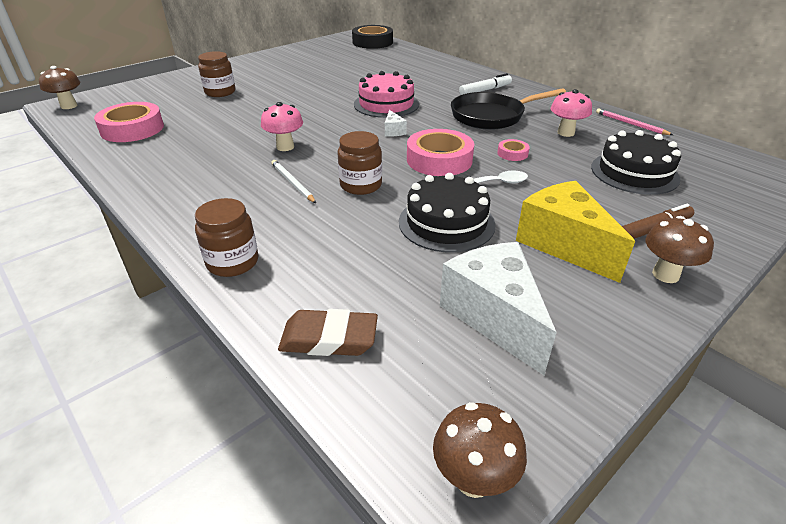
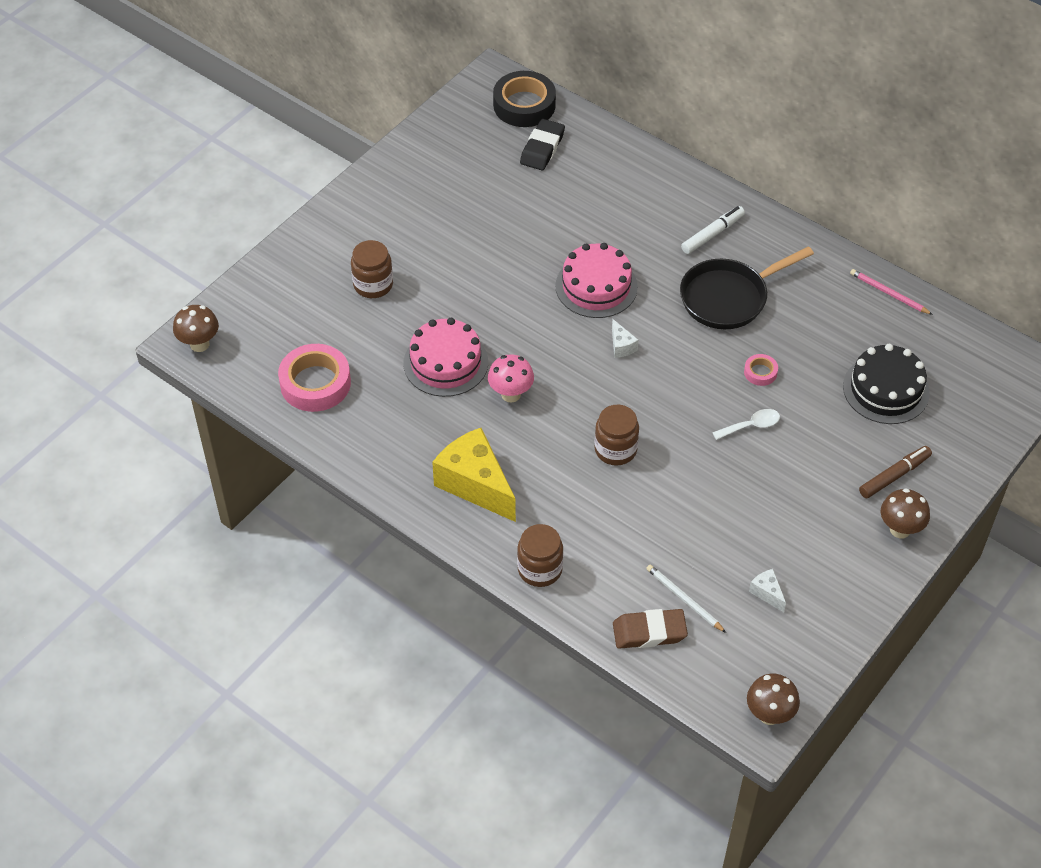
camera: 10 degrees left, 15 degrees up
white pencil [271,160,316,203] -> white pencil moved to [646,565,726,633]
black cake [399,173,496,252] -> none
pink tape [407,129,474,176] -> none
white cheese [440,242,557,375] -> white cheese [749,569,786,612], size x0.42
yellow cheese [516,181,635,283] -> yellow cheese moved to [432,428,516,522]
pink mushroom [551,89,592,137] -> none
none -> pink cake [404,318,488,397]
none -> black eraser [520,119,565,170]

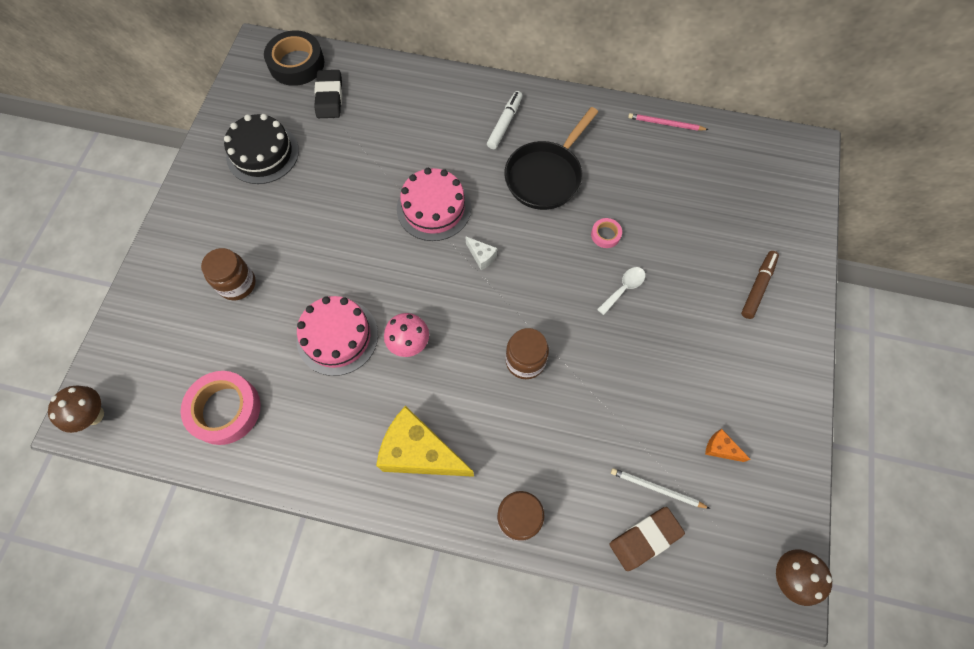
camera: 25 degrees left, 15 degrees up
white cheese [749,569,786,612] -> orange cheese [705,429,751,462]
black cake [843,344,930,424] -> black cake moved to [224,114,299,184]
brown mushroom [881,488,930,538] -> none

